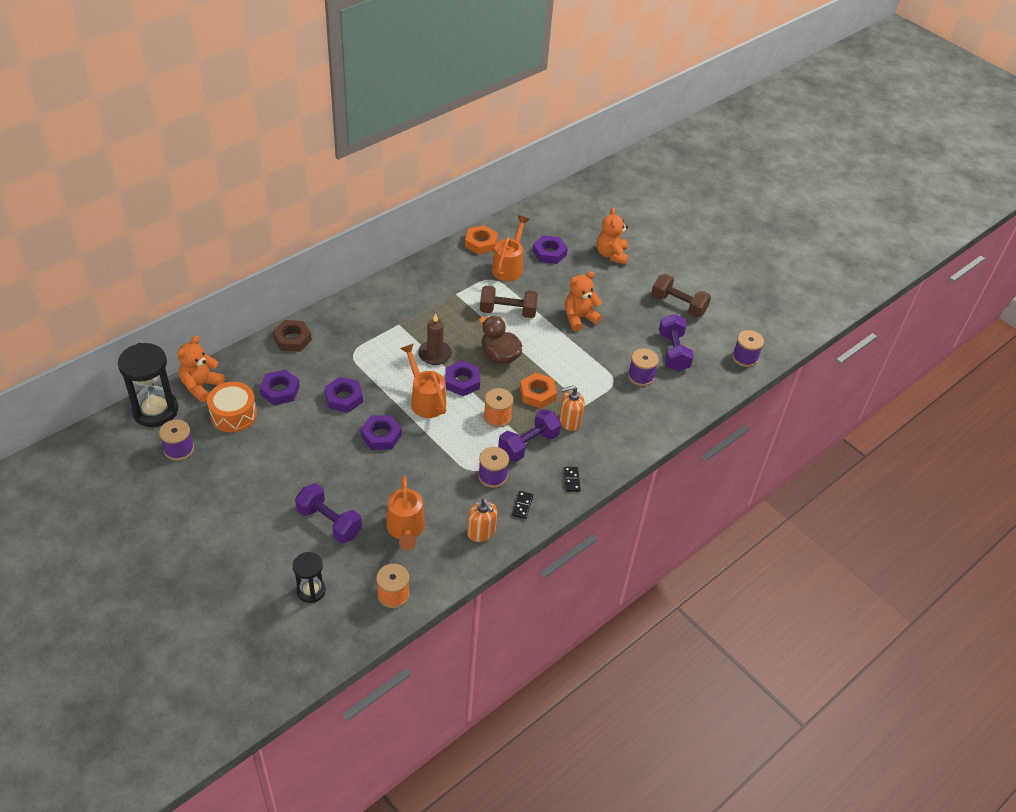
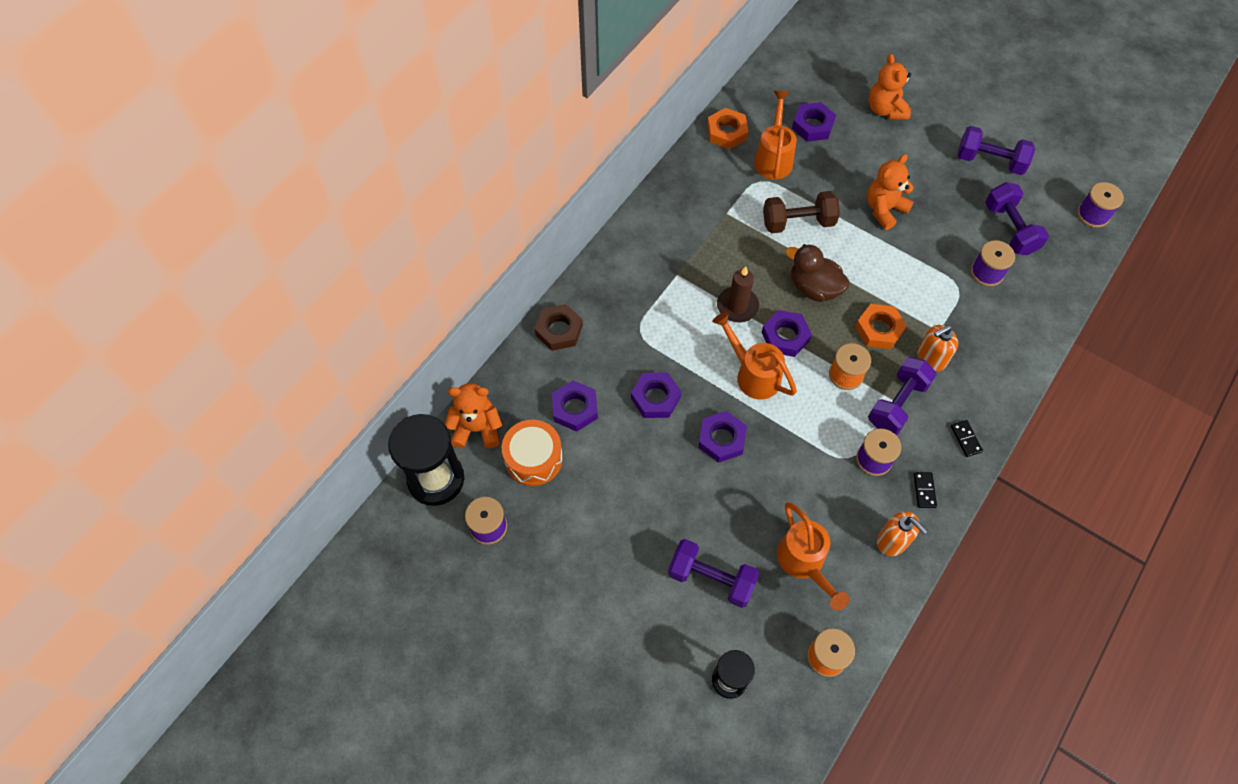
camera: 10 degrees left, 15 degrees up
orange teddy bear [177,336,225,402] -> orange teddy bear turned 75 degrees clockwise [445,383,502,448]
brown dumbbell [651,274,711,318] -> purple dumbbell [958,126,1035,175]

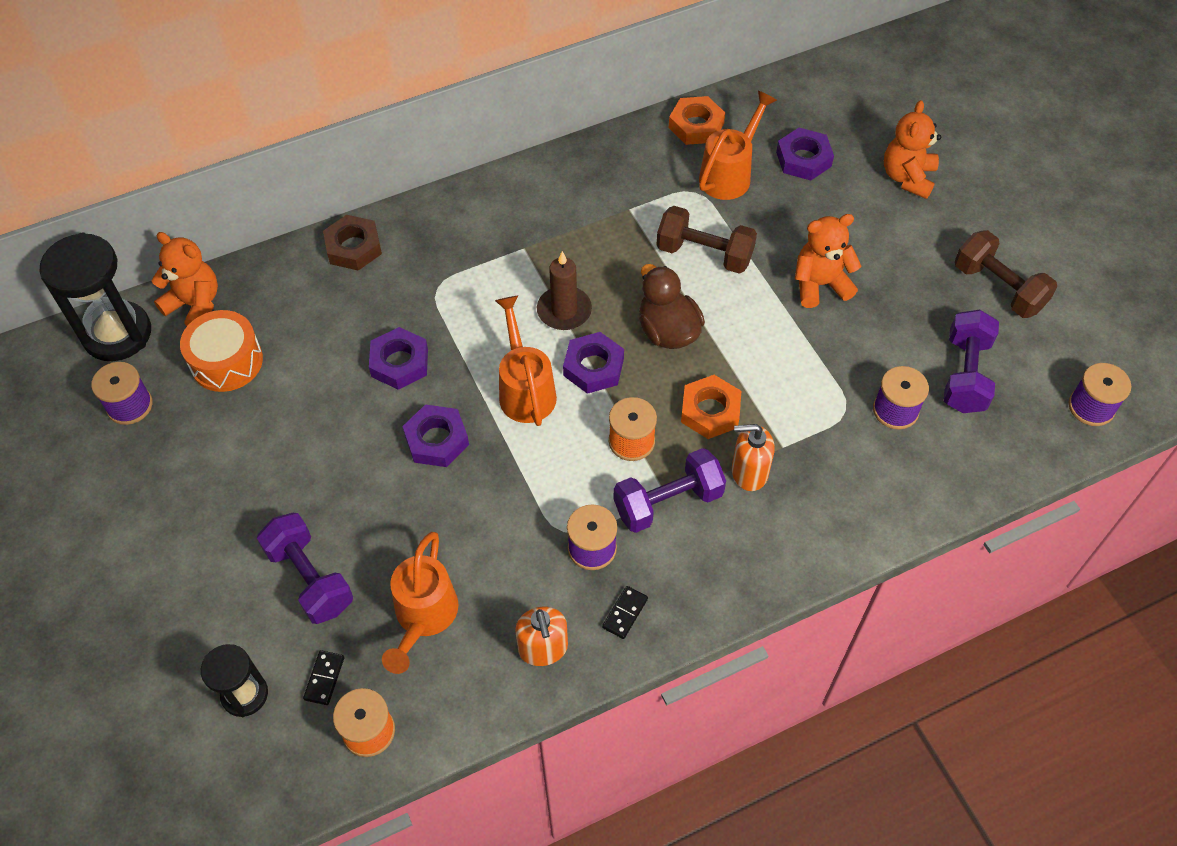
camera: 30 degrees right, 5 degrees down
purple nut [552,381,598,432] -> none
black domino [951,420,983,457] -> black domino moved to [303,650,344,705]
purple dumbbell [958,126,1035,175] -> brown dumbbell [955,230,1057,318]

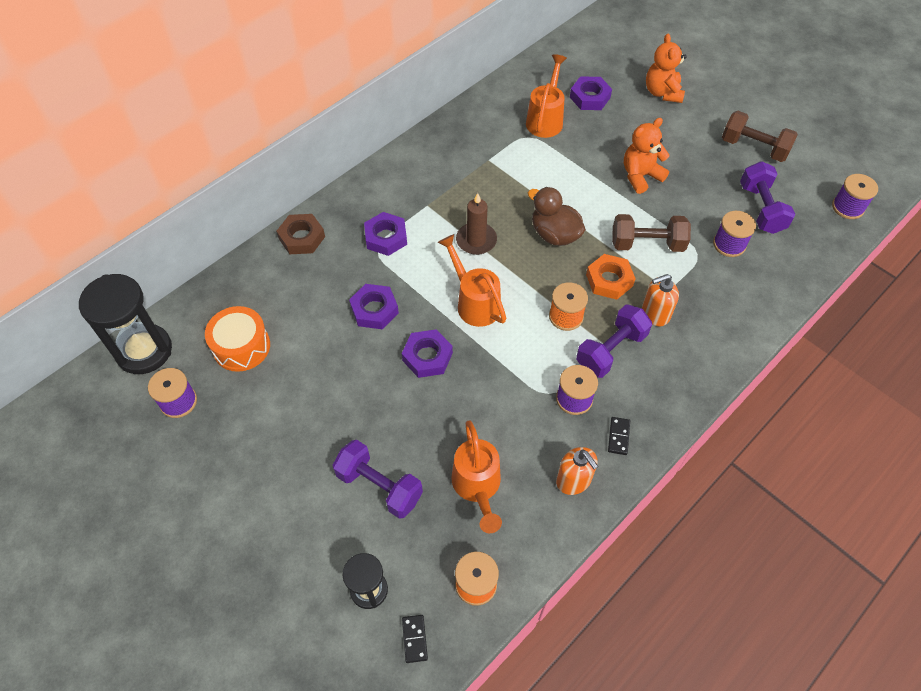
camera: 20 degrees left, 0 degrees up
orange teddy bear [152,232,218,326] -> none
black domino [303,650,344,705] -> black domino moved to [402,615,428,663]
purple nut [563,332,624,394] -> purple nut moved to [364,212,407,256]
brown dumbbell [656,206,757,274] -> brown dumbbell moved to [612,214,691,252]
orange nut [669,96,725,145] -> none

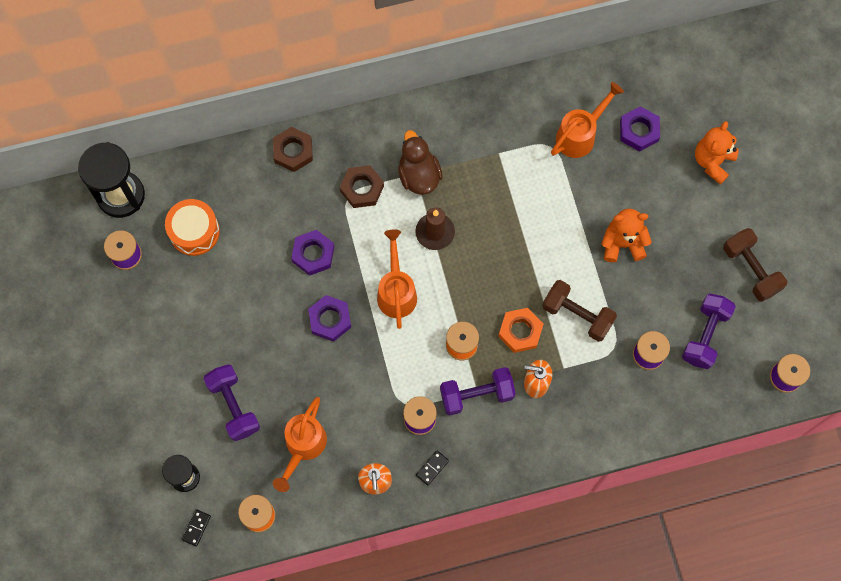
camera: 30 degrees right, 15 degrees up
purple nut [364,212,407,256] -> brown nut [340,165,384,208]
brown duck [528,187,586,246] -> brown duck moved to [398,130,442,195]

